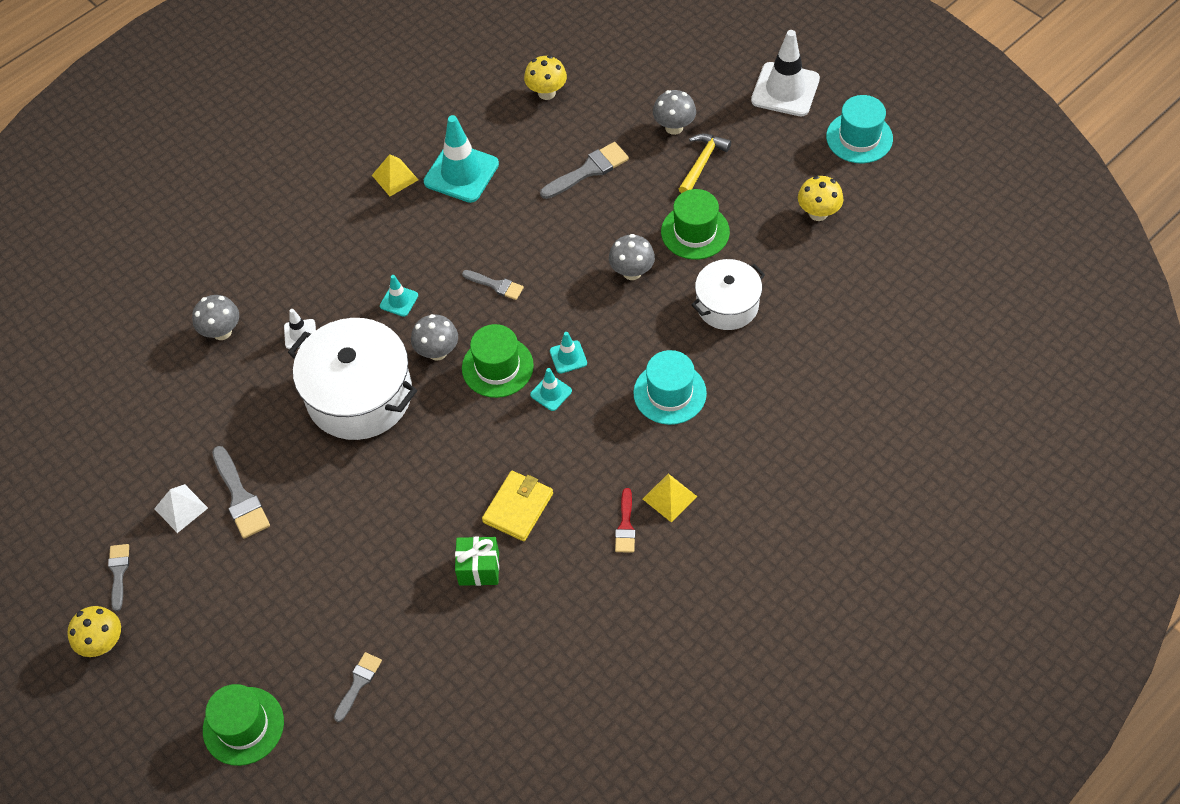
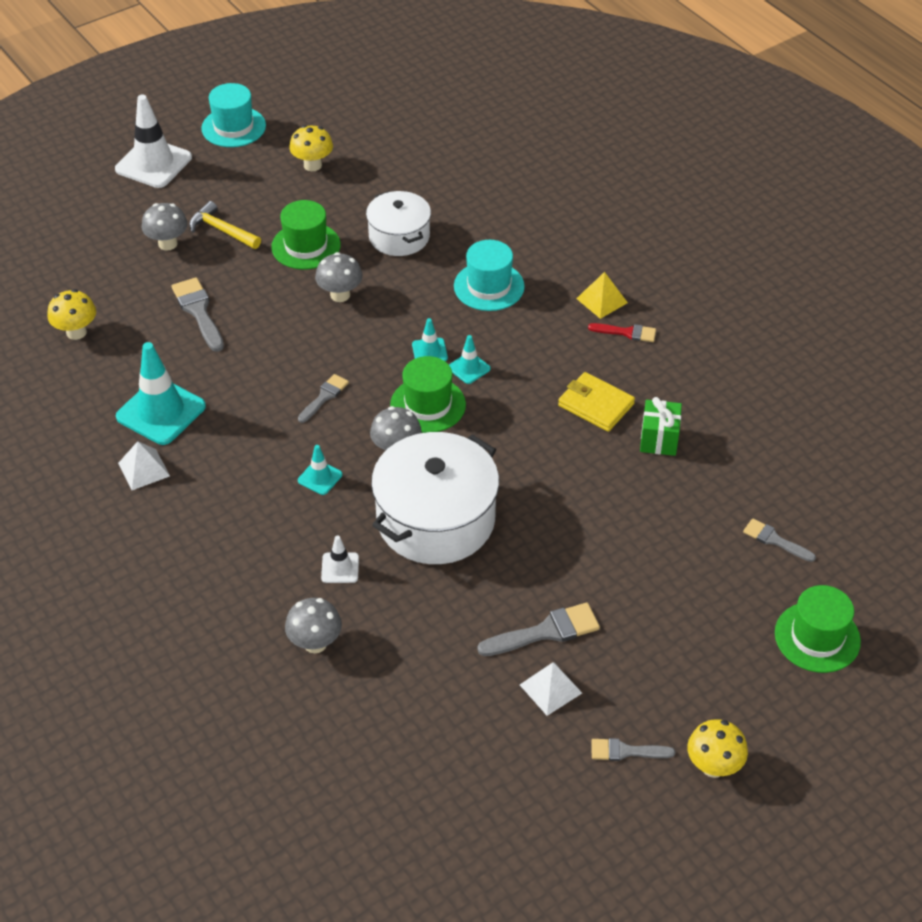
camera: 85 degrees left, 10 degrees down
yellow pyramid [372,154,418,196] -> white pyramid [118,441,170,490]

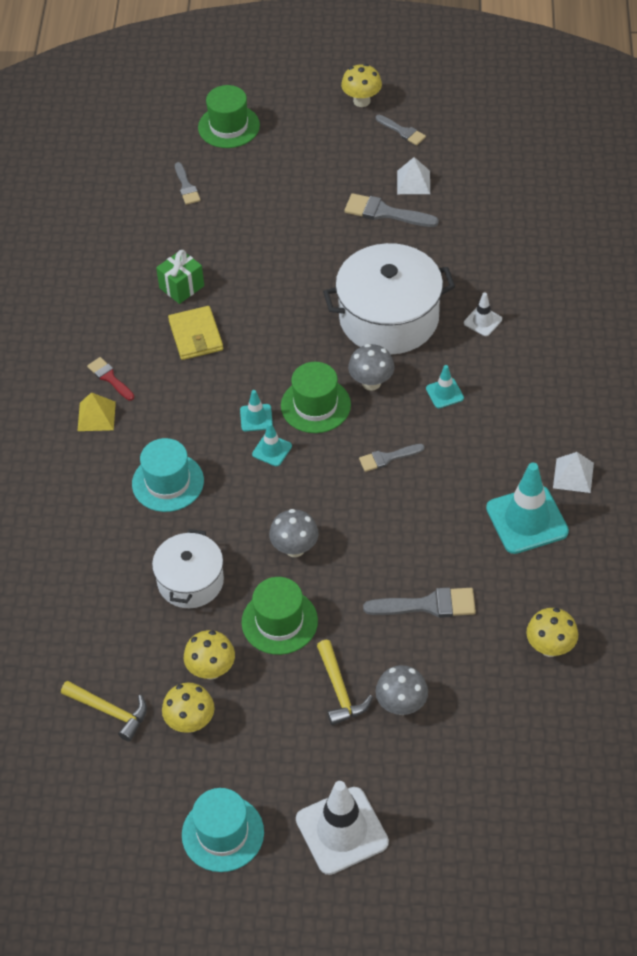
camera: 140 degrees left, 5 degrees up
grey brush [171,277,224,352] -> grey brush turned 105 degrees counterclockwise [363,587,476,618]
grey mushroom [285,598,342,653] -> none
none -> yellow hammer [61,681,147,742]
none -> yellow mushroom [184,630,235,680]

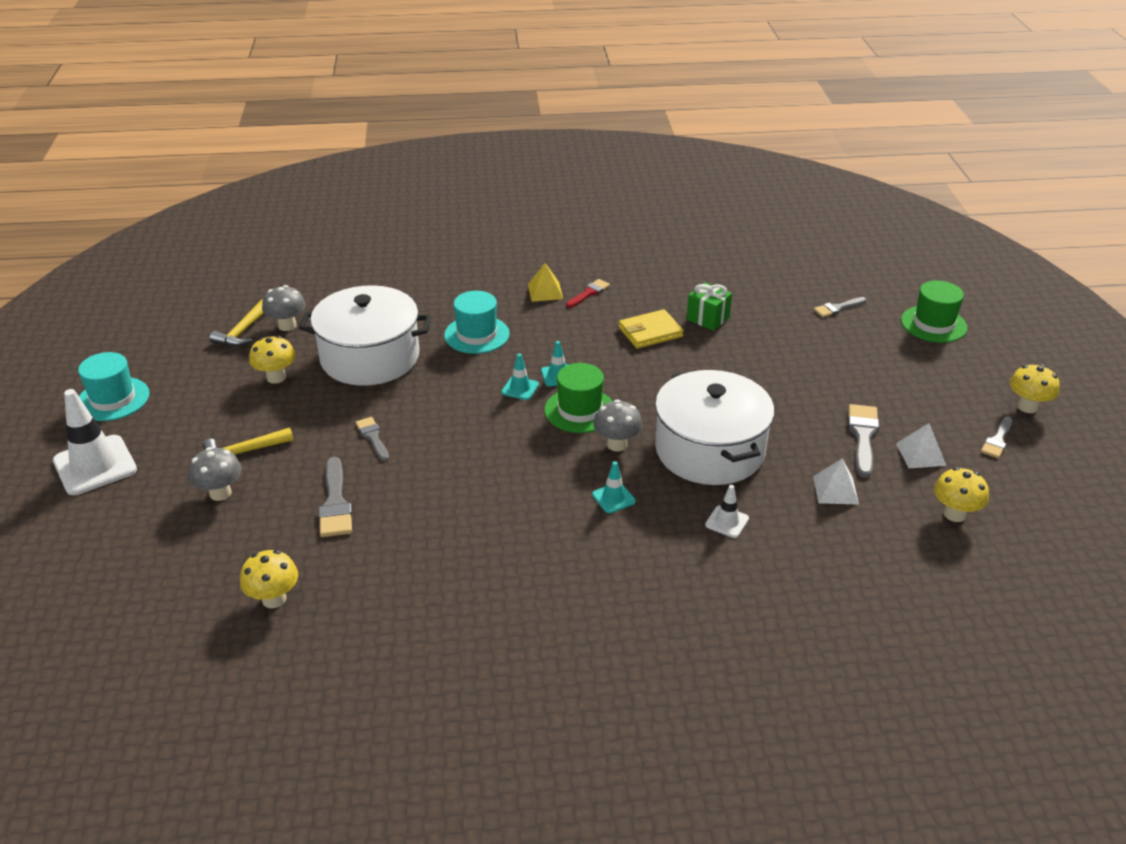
camera: 80 degrees right, 15 degrees down
white pot [152,529,224,608] -> white pot [299,285,431,386], size x1.66
yellow mushroom [162,683,214,733] -> yellow mushroom moved to [934,467,989,522]
green hat [241,577,318,655] -> none
grey mushroom [269,509,319,557] -> grey mushroom moved to [262,285,306,331]
grey brush [359,444,425,472] -> grey brush moved to [355,417,389,461]
turquoise traffic cone [486,463,569,554] -> none
white pyramid [553,452,594,493] -> white pyramid moved to [813,458,859,505]

